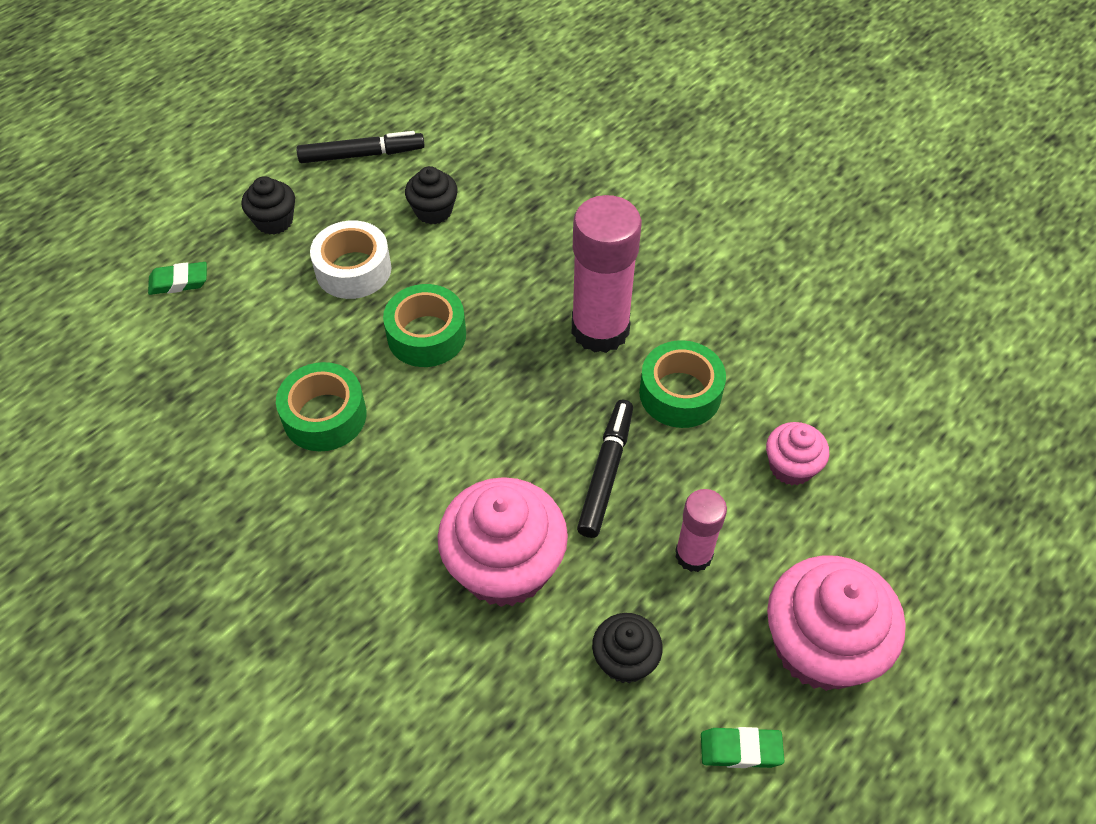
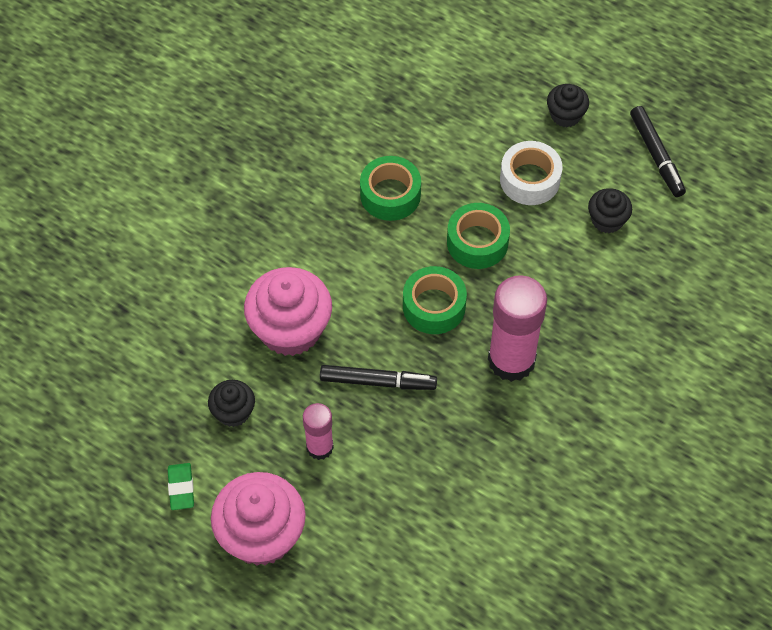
camera: 80 degrees right, 5 degrees up
green eraser [148,262,207,295] -> none
green tape [639,340,726,428] -> green tape moved to [403,266,467,334]
pink cupcake [766,422,829,485] -> none

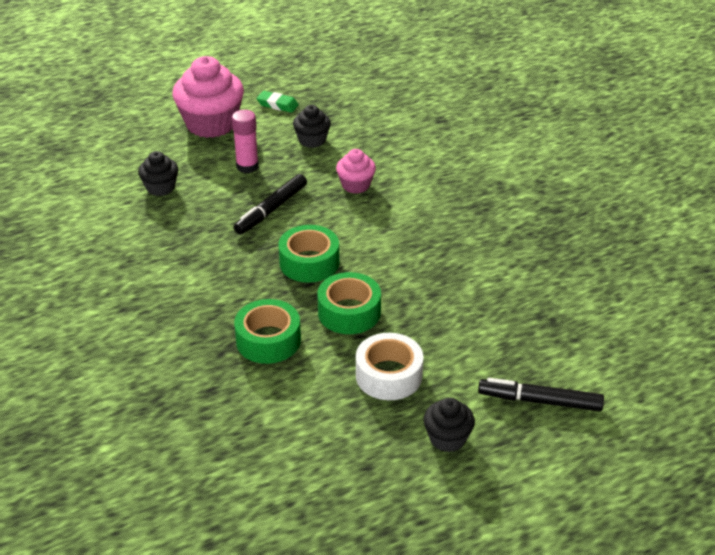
camera: 120 degrees right, 20 degrees down
pink cupcake [244,267,332,356] -> pink cupcake [336,149,376,194], size x0.53
green tape [360,156,421,221] -> green tape moved to [234,299,301,364]
pink glue stick [488,275,547,382] -> none
black cupcake [588,188,632,233] -> black cupcake moved to [138,151,178,196]
black marker [630,106,686,197] -> black marker moved to [478,378,604,411]

